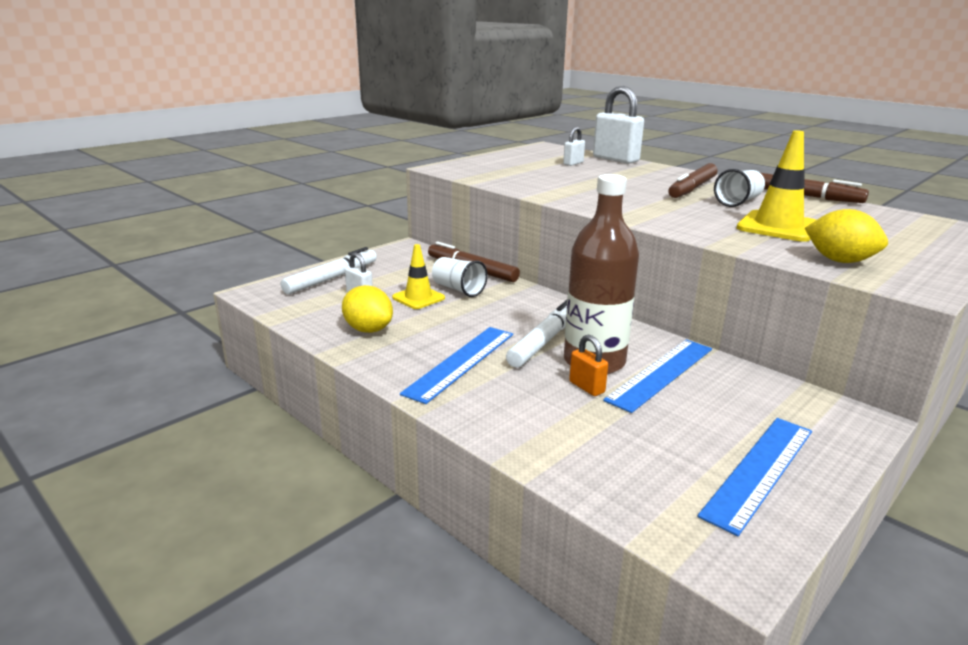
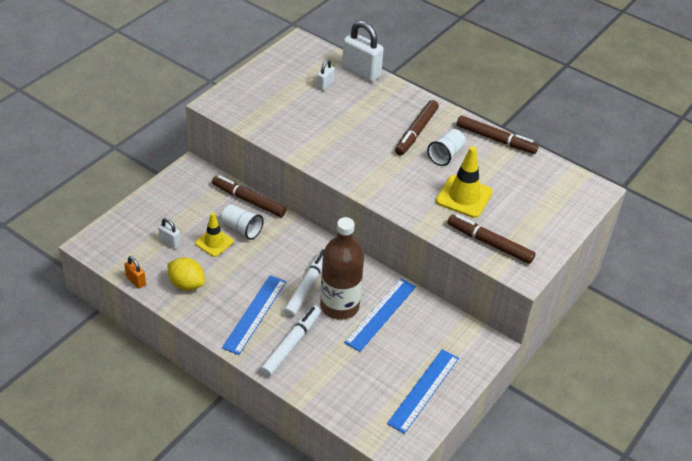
camera: 10 degrees left, 20 degrees up
white marker [281,247,377,294] -> white marker moved to [260,305,321,377]
orange padlock [569,335,608,396] -> orange padlock moved to [124,256,146,289]
yellow lemon [805,209,888,263] -> brown marker [447,214,536,264]

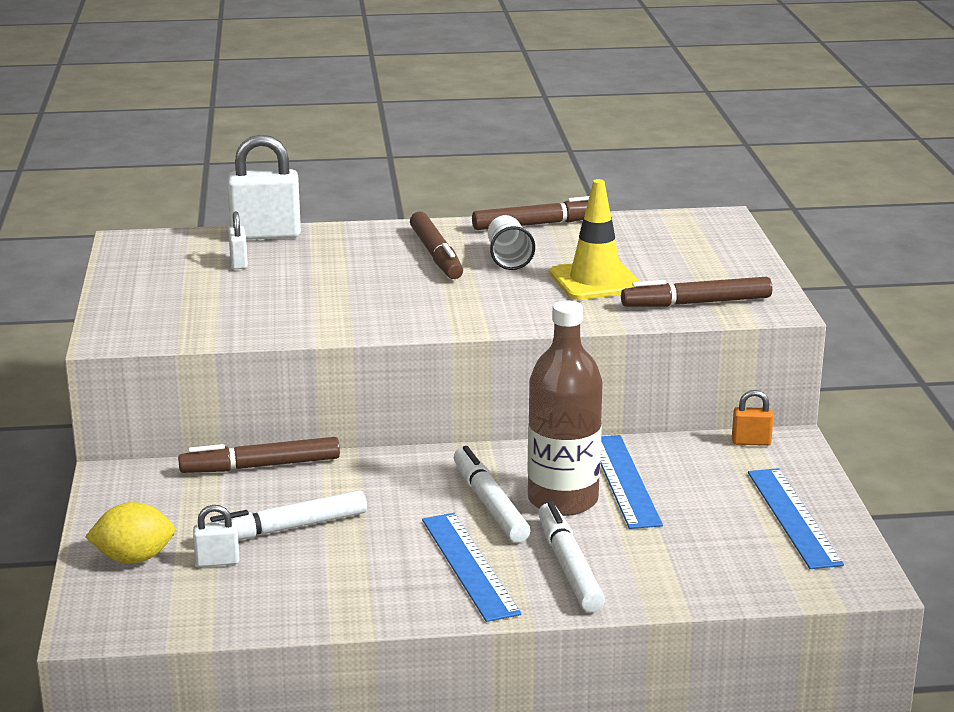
camera: 40 degrees left, 20 degrees down
orange padlock [124,256,146,289] -> orange padlock moved to [732,390,774,446]
yellow lemon [167,258,205,290] -> yellow lemon moved to [85,502,175,564]
yellow traffic cone [195,212,234,257] -> white marker [206,490,367,540]
white cup [221,204,264,240] -> none

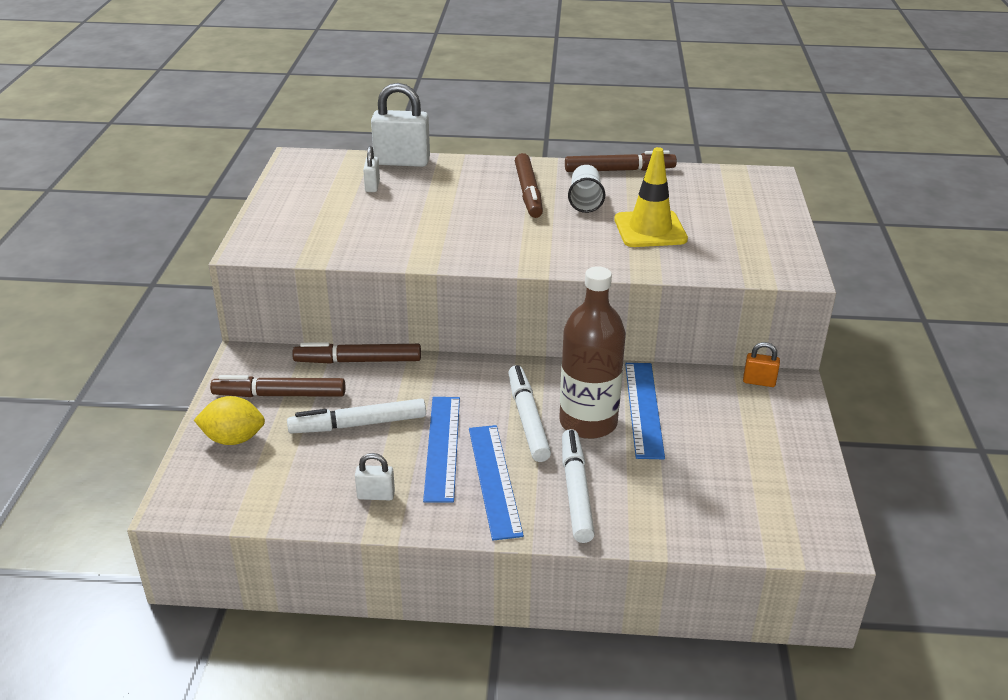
camera: 10 degrees right, 10 degrees up
white padlock [193,505,239,567] -> white padlock moved to [355,453,395,500]
brown marker [621,277,772,307] -> brown marker moved to [210,375,345,397]
blue ruler [748,468,844,569] -> blue ruler moved to [423,397,460,503]

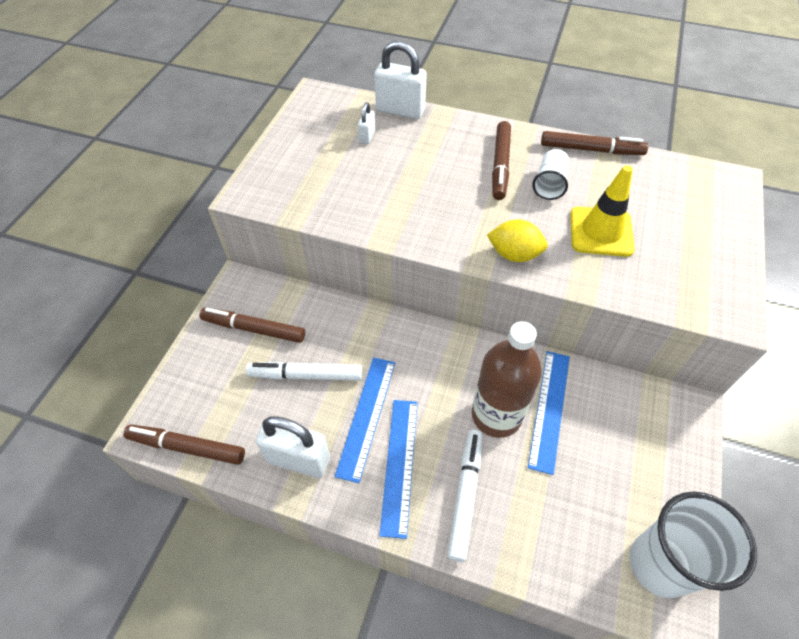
camera: 15 degrees right, 20 degrees up
yellow lemon [194,396,265,445] -> yellow lemon moved to [487,219,548,262]
brown marker [292,342,421,364] -> brown marker moved to [123,425,245,465]
white padlock [355,453,395,500] -> white padlock [256,416,330,478], size x2.00
white marker [508,365,551,462] -> none
orange padlock [743,342,780,387] -> none
none -> white cup [630,492,757,598]

